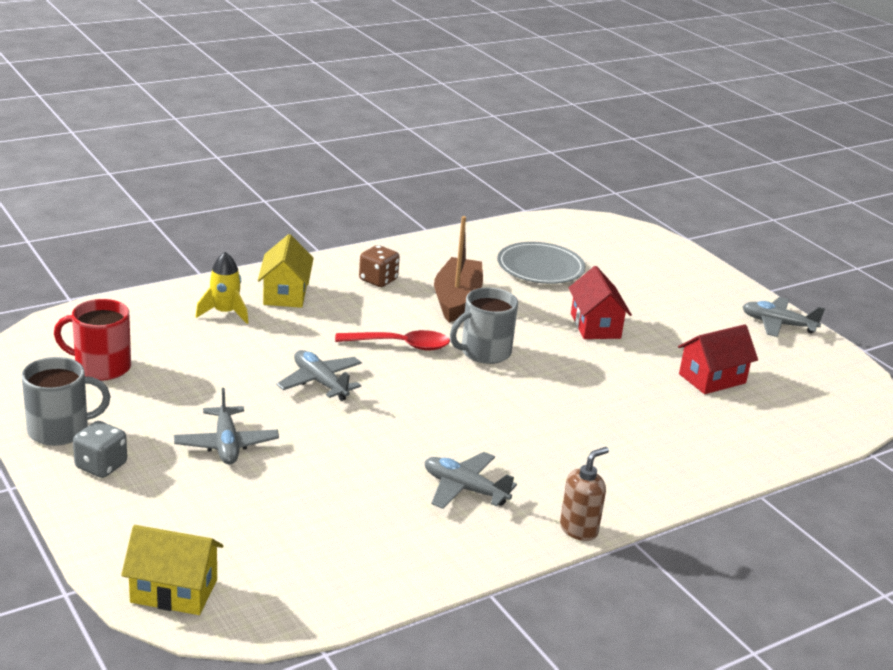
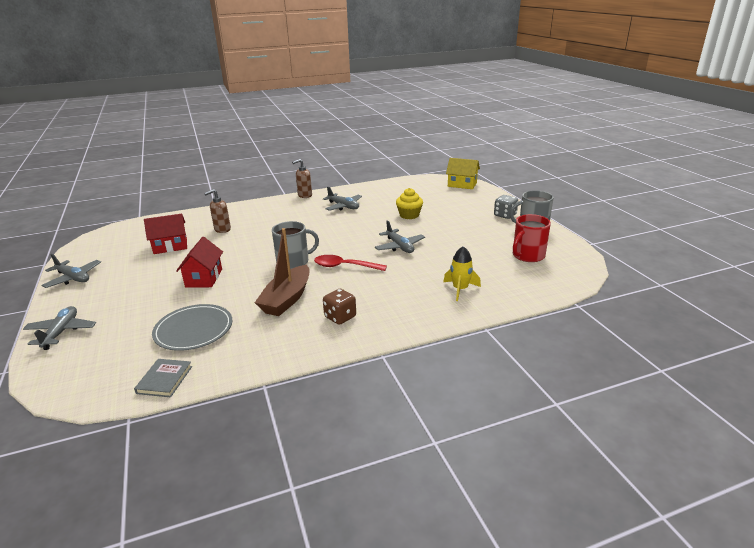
camera: 165 degrees left, 0 degrees up
red mug [54,299,131,381] -> red mug turned 120 degrees clockwise [513,214,551,262]
grey plane [174,388,279,464] -> grey plane moved to [23,306,96,350]
yellow house [258,234,314,308] -> none
none -> grey book [134,359,192,397]
none -> brown soap dispenser [204,189,231,233]
none -> yellow cupcake [396,188,423,219]

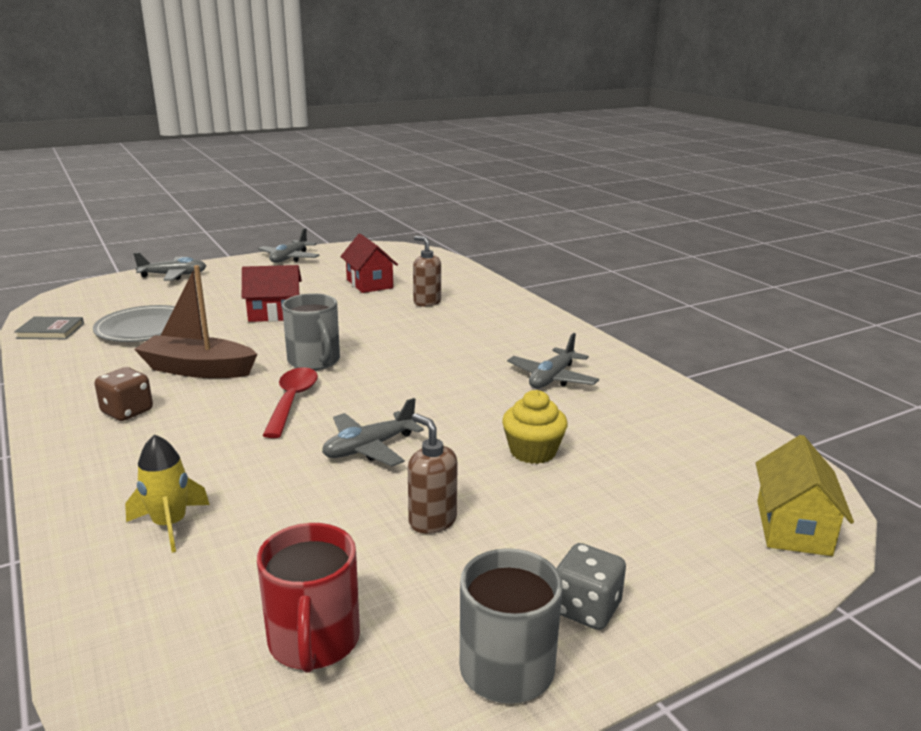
camera: 80 degrees right, 5 degrees down
brown soap dispenser [292,159,312,198] -> brown soap dispenser moved to [408,413,457,534]
red mug [513,214,551,262] -> red mug turned 135 degrees counterclockwise [257,523,360,673]

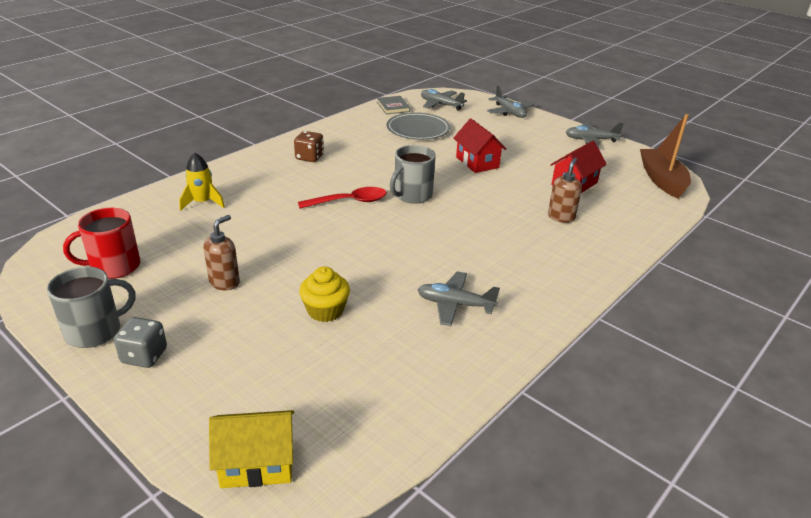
camera: 70 degrees right, 10 degrees up
brown boat [134,265,257,378] -> brown boat moved to [640,114,691,199]
grey plane [322,398,424,466] -> grey plane moved to [421,89,467,111]

